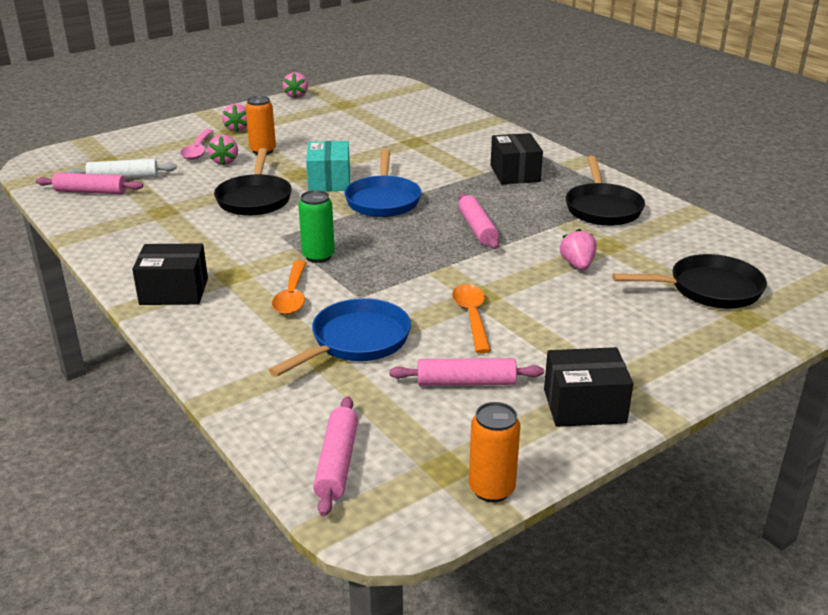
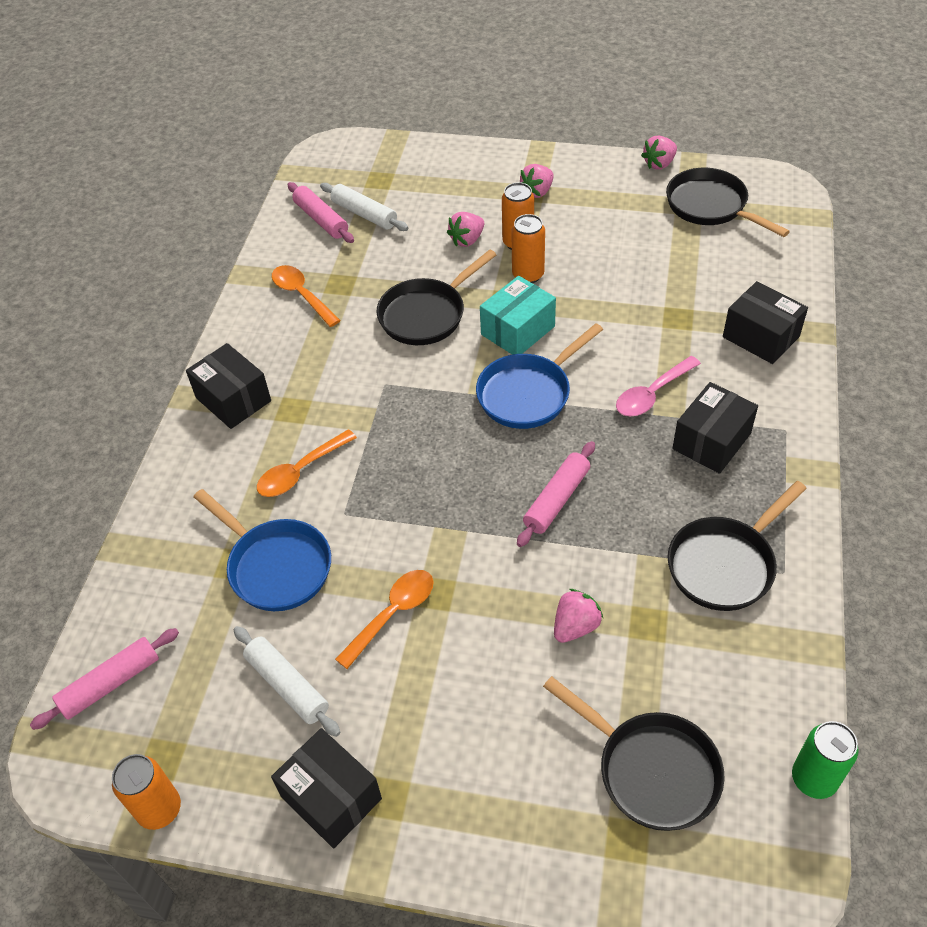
camera: 50 degrees right, 20 degrees up
pink spoon [180,129,213,160] -> pink spoon moved to [616,356,701,417]
blue pan [269,298,411,377] -> blue pan turned 45 degrees clockwise [194,489,331,611]
green can [298,190,335,263] -> green can moved to [792,721,859,799]
pink rolling pin [389,358,544,386] -> white rolling pin [234,626,340,737]
none -> orange spoon [272,265,341,327]
none -> orange can [511,214,545,283]
none -> black pan [666,168,790,237]
none -> black box [723,281,808,364]

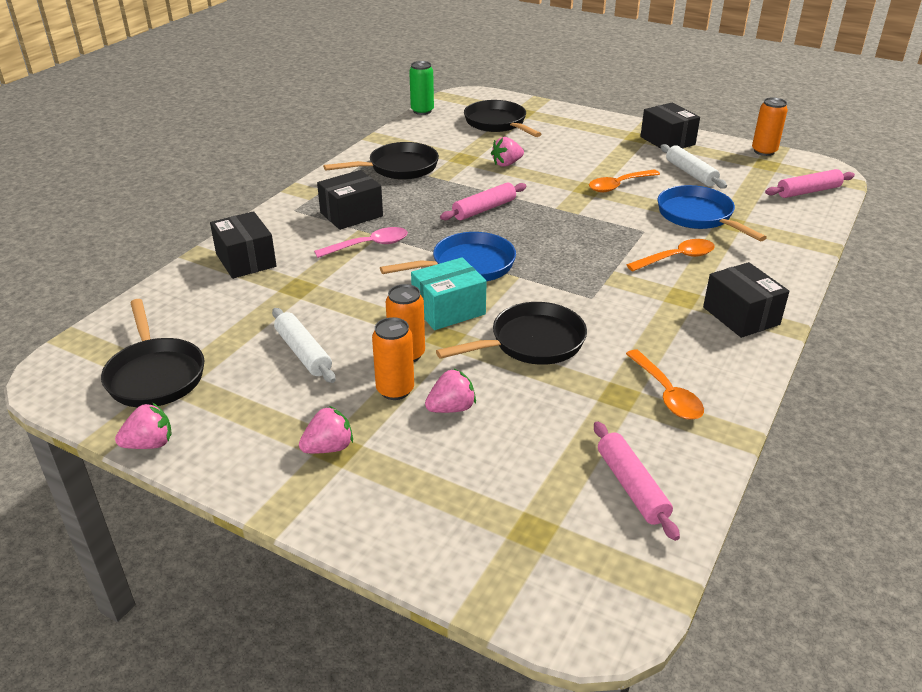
camera: 165 degrees left, 15 degrees down
white rolling pin [320,183,409,231] -> white rolling pin moved to [272,308,335,383]

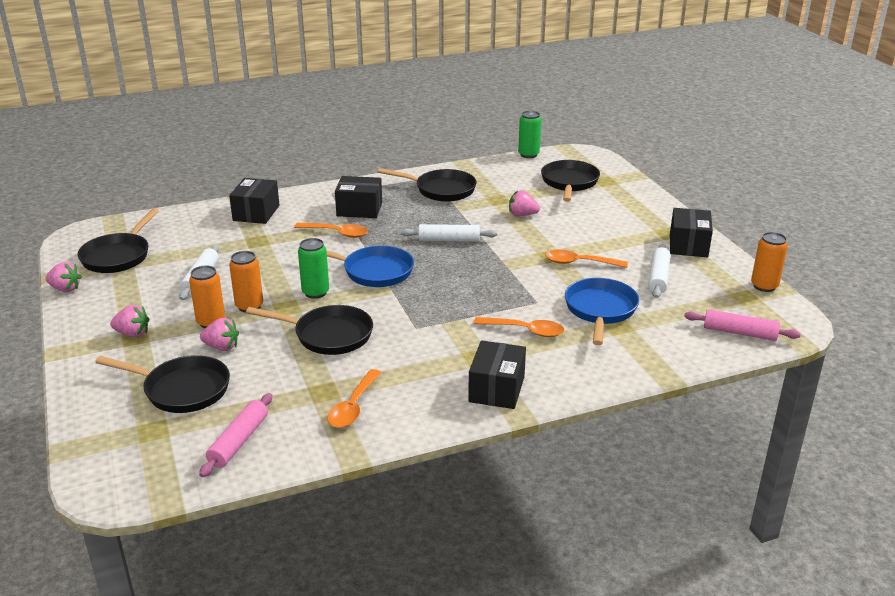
camera: 40 degrees right, 5 degrees down
pink spoon [314,227,408,258] -> orange spoon [294,223,368,238]
turquoise box [411,257,487,330] -> green can [298,238,329,299]
pink rolling pin [440,183,526,220] -> white rolling pin [401,224,497,242]
none -> black pan [95,355,230,413]

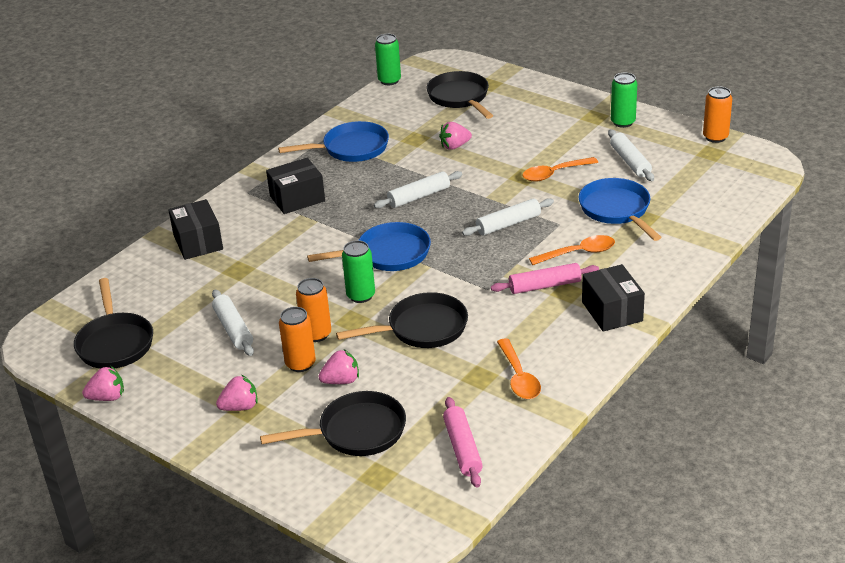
camera: 30 degrees left, 5 degrees up
orange spoon [294,223,368,238] -> none
black pan [378,168,477,202] -> blue pan [278,121,389,162]
black box [670,208,713,257] -> green can [611,73,637,128]
pink rolling pin [684,309,801,341] -> pink rolling pin moved to [491,263,599,294]
none -> white rolling pin [462,198,554,236]

